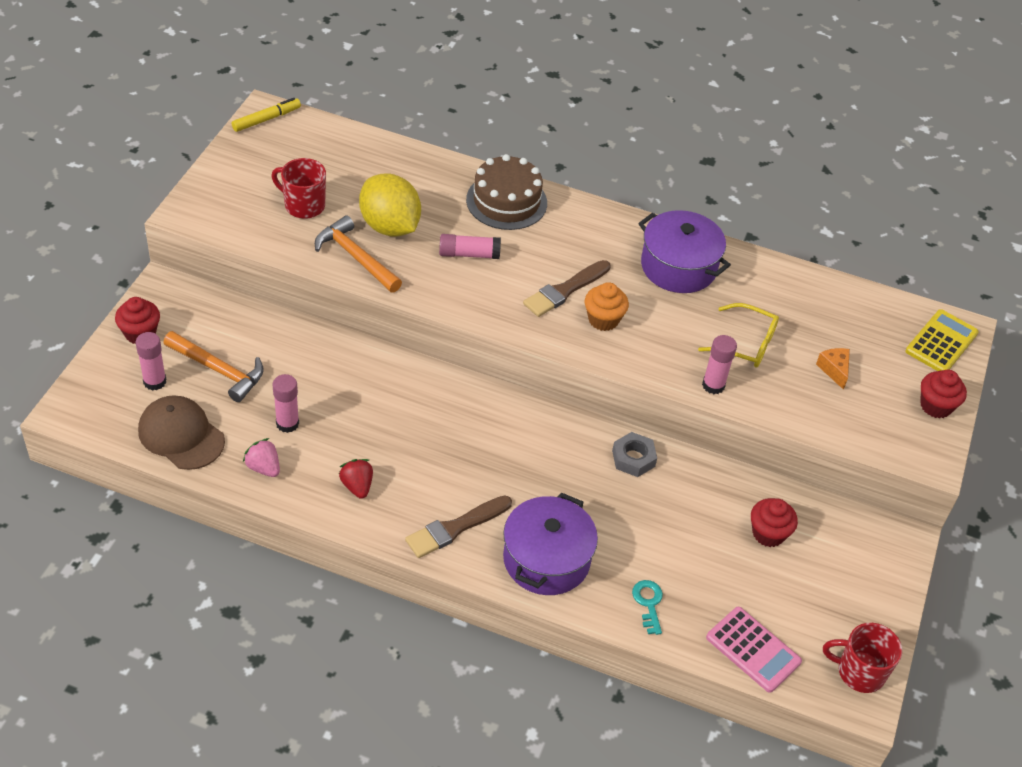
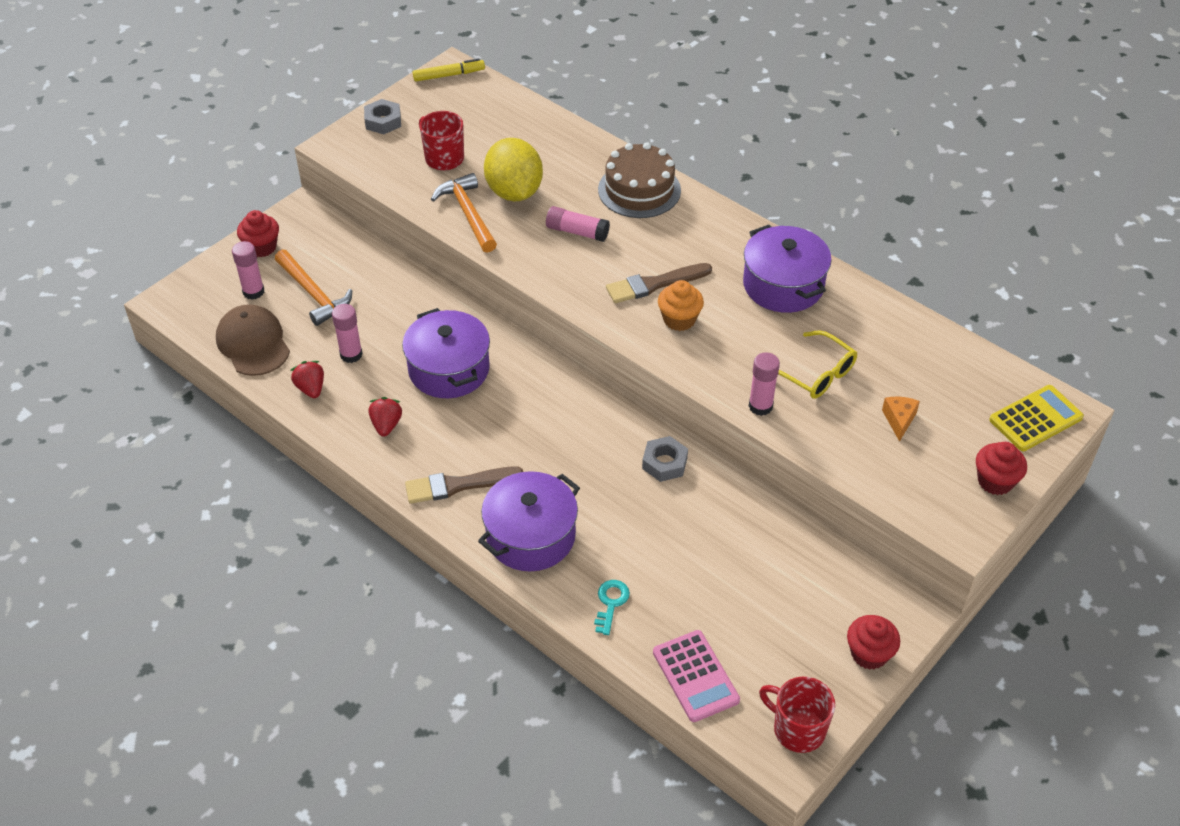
camera: 25 degrees right, 0 degrees up
pink strawberry [243,438,280,477] -> red strawberry [290,361,324,398]
red cupcake [751,498,798,547] -> red cupcake moved to [847,615,900,670]
none -> grey nut [364,99,401,134]
none -> purple pot [402,308,490,398]

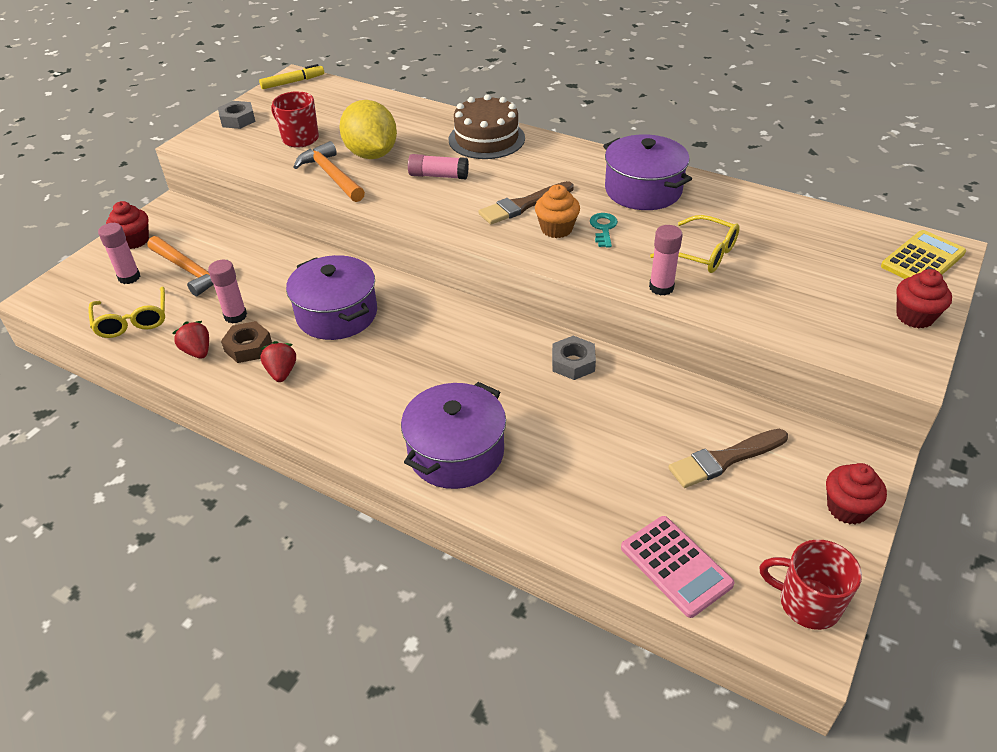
camera: 10 degrees left, 5 degrees down
brown cap [216,304,290,376] -> yellow glasses [88,286,165,338]
brown brush [405,466,523,504] -> brown brush moved to [668,429,788,488]
turquoise key [594,580,630,635] -> turquoise key moved to [590,213,618,248]
orange cheese [882,397,920,442] -> none
none -> brown nut [221,321,272,363]

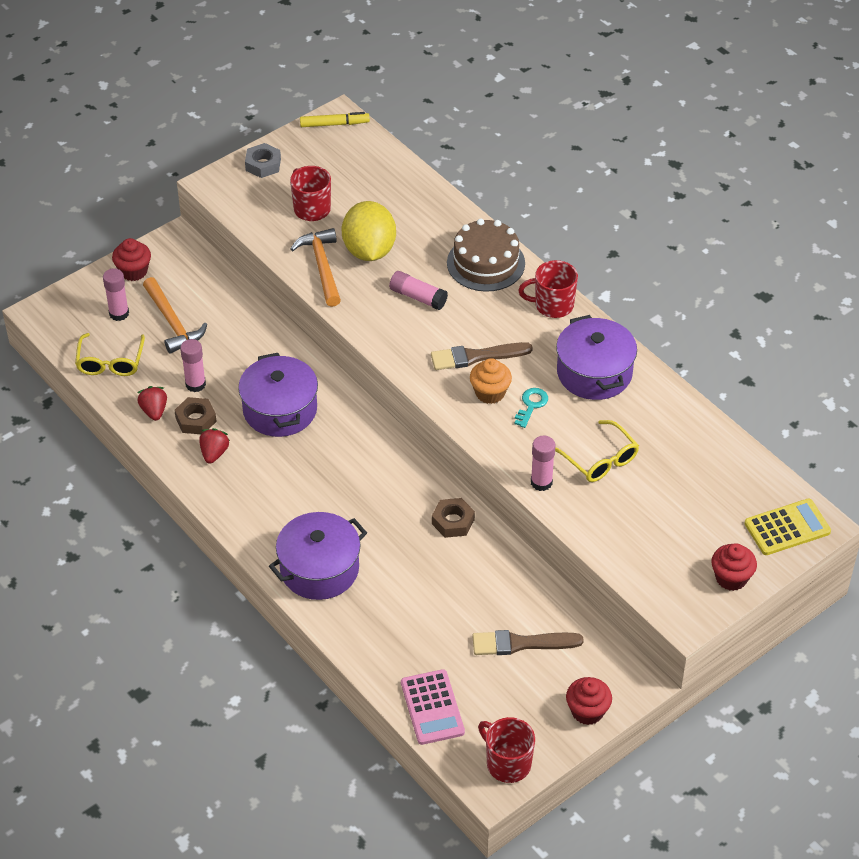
camera: 20 degrees right, 5 degrees up
grey nut [552,336,596,380] -> brown nut [432,498,475,538]
none -> red mug [518,260,578,318]

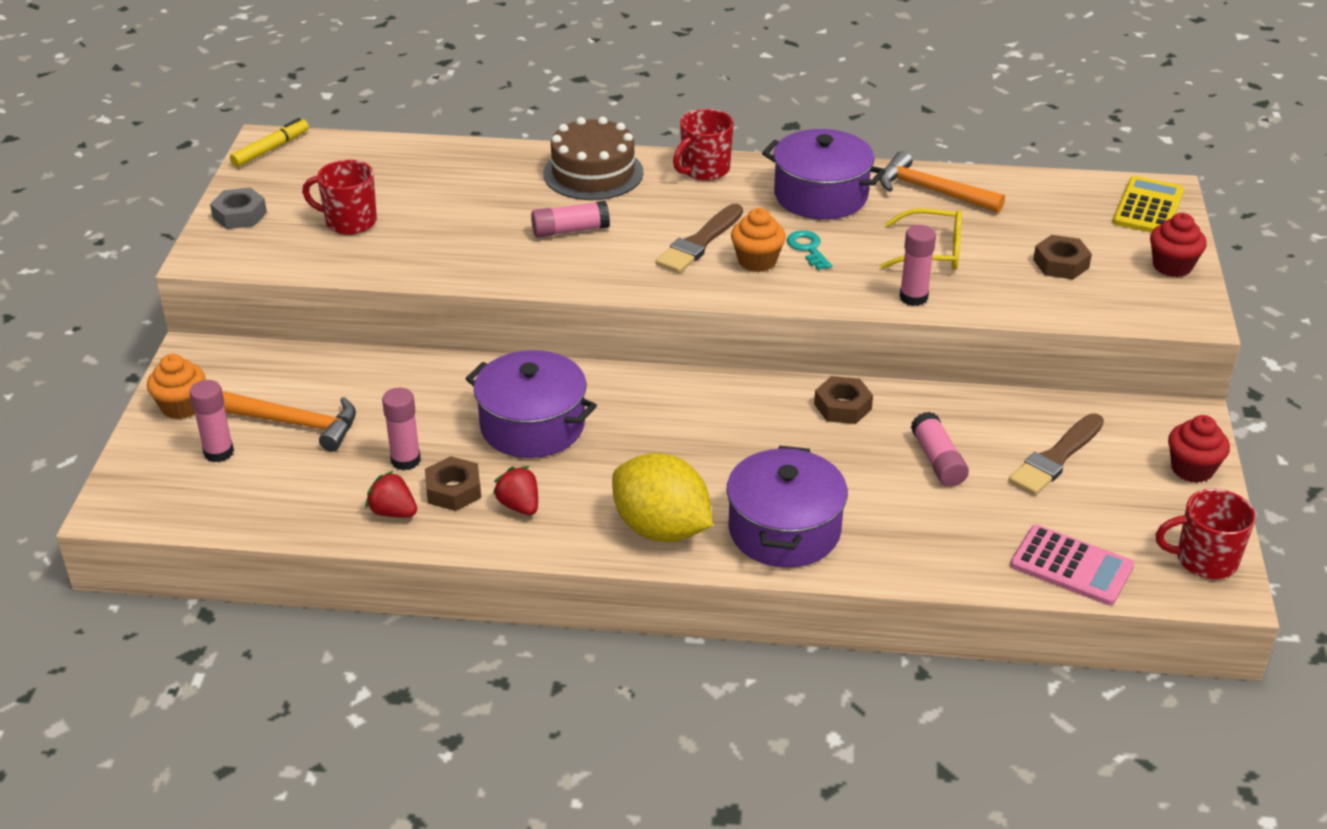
camera: 45 degrees left, 10 degrees down
yellow glasses [75,333,145,376] -> none
red cupcake [112,238,151,281] -> orange cupcake [147,354,206,419]
orange hammer [290,228,341,307] -> orange hammer moved to [879,151,1005,213]
yellow lemon [342,201,396,261] -> yellow lemon moved to [612,453,713,542]
none -> pink glue stick [911,412,969,487]
none -> brown nut [1033,235,1092,279]

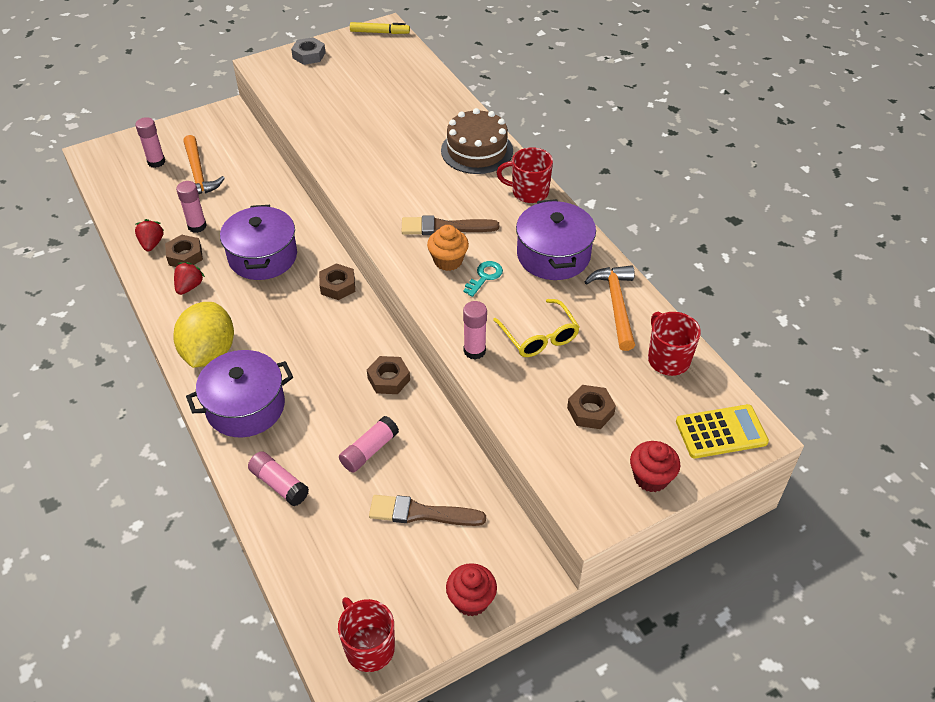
camera: 55 degrees right, 10 degrees up
orange cupcake [147,354,206,419] -> none
red mug [302,160,377,235] -> red mug moved to [648,312,701,376]
pink glue stick [531,201,610,238] -> pink glue stick moved to [248,451,309,506]
pink calculator [1010,525,1134,605] -> none
none -> brown nut [319,263,355,300]

